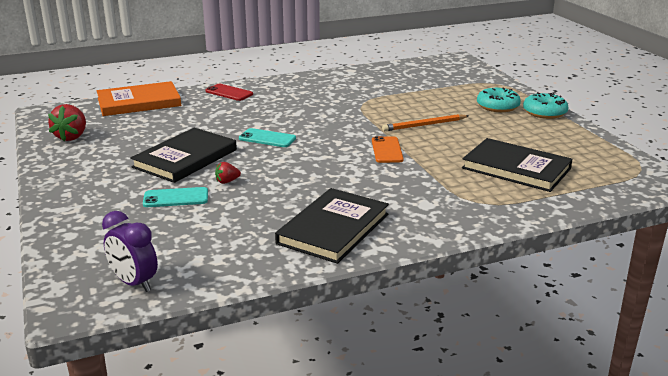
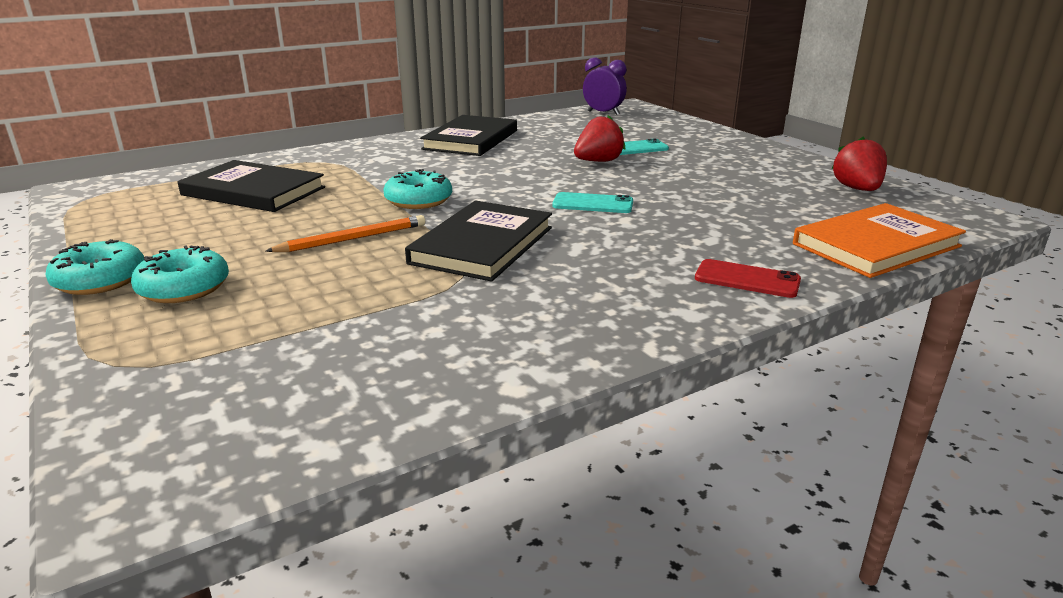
camera: 170 degrees right, 0 degrees up
black book [130,128,237,183] -> black book moved to [405,201,552,282]
red strawberry [215,162,241,184] -> red strawberry [574,115,626,162], size x1.87
orange phone [372,136,404,163] -> turquoise donut [384,169,452,209]

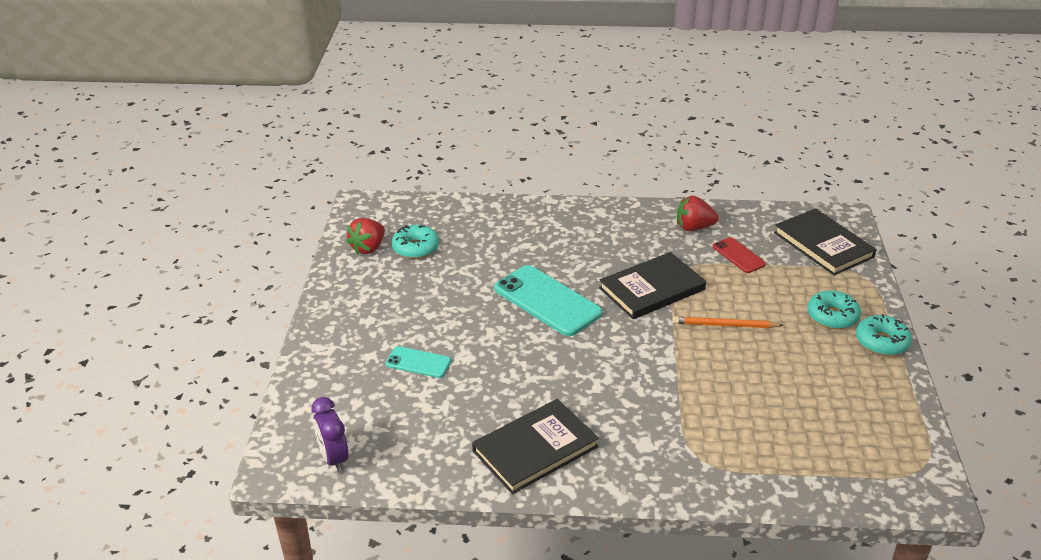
camera: 145 degrees left, 10 degrees up
black book [177,160,325,212] -> black book moved to [774,209,877,275]
turquoise donut [384,169,452,209] -> turquoise donut moved to [391,225,439,259]
turquoise phone [552,192,633,213] -> turquoise phone [494,265,602,336], size x1.89
red strawberry [574,115,626,162] -> red strawberry moved to [677,196,719,231]
red phone [695,259,801,298] -> red phone moved to [713,237,766,273]
orange book [793,203,966,278] -> none

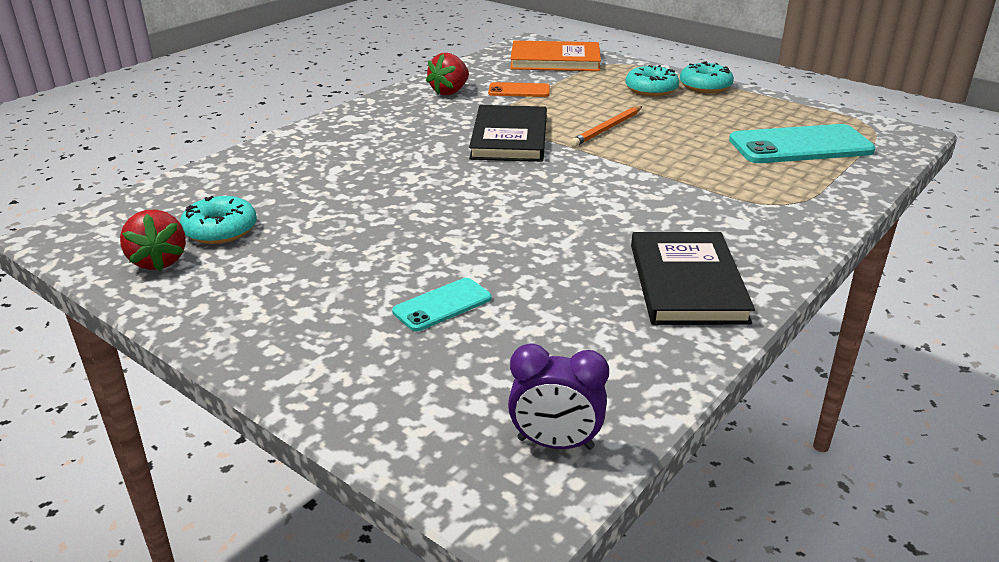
camera: 55 degrees left, 5 degrees down
turquoise phone [494,265,602,336] -> turquoise phone moved to [729,124,876,163]
red phone [713,237,766,273] -> orange phone [488,82,550,97]
black book [774,209,877,275] -> orange book [510,41,601,71]

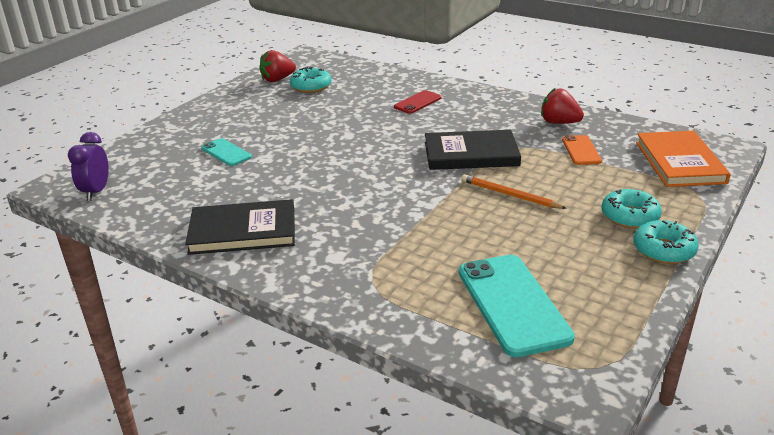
camera: 85 degrees right, 0 degrees up
none -> red phone [394,90,442,114]

